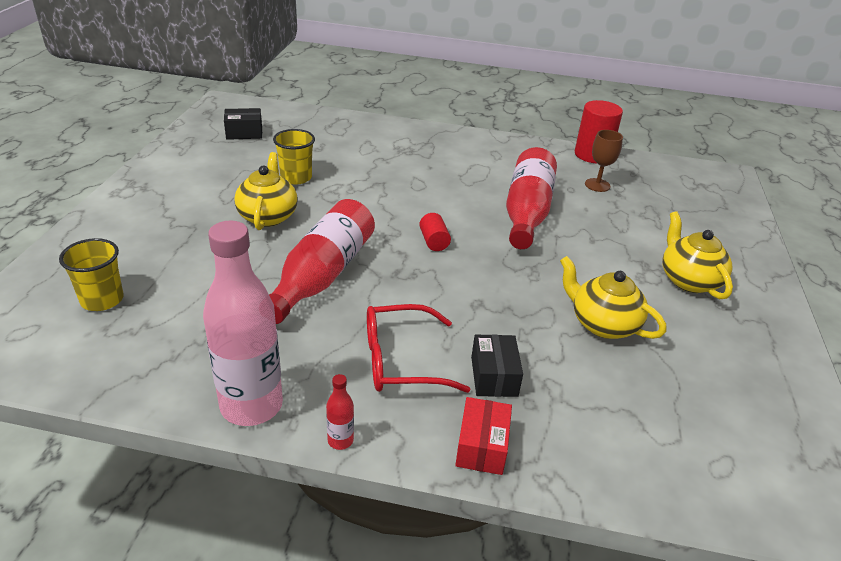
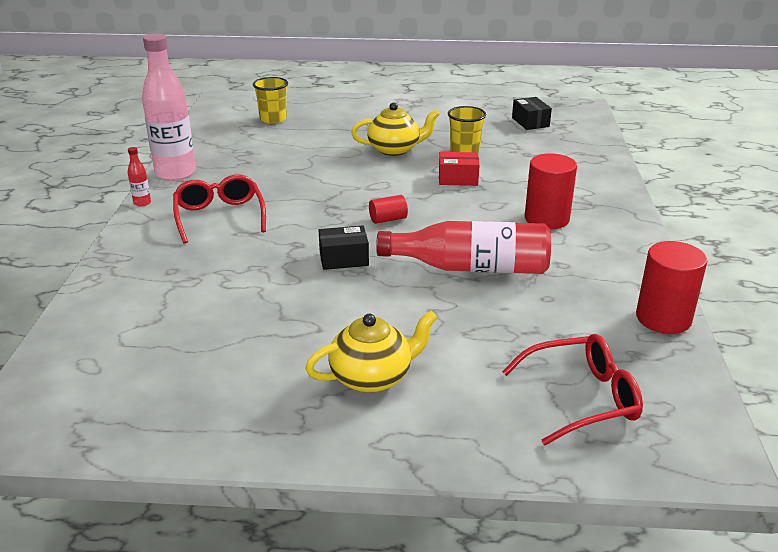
camera: 85 degrees right, 5 degrees down
red bottle [269,199,375,324] -> none
red box [455,397,512,475] -> red box moved to [439,152,480,186]
black box [471,335,523,397] -> black box moved to [319,226,369,270]
yellow teapot [560,256,666,339] -> none
brown goblet [585,130,623,192] -> none
none -> red glasses [502,334,643,445]
none -> red cylinder [525,153,577,229]

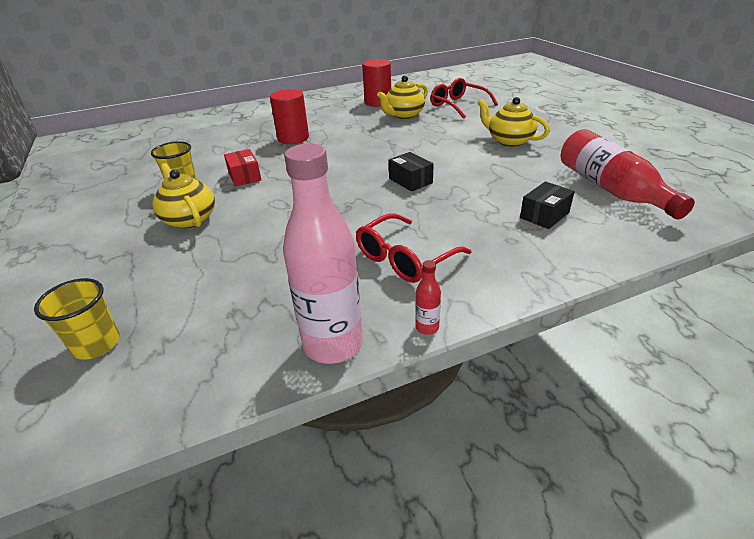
camera: 115 degrees left, 5 degrees up
red cylinder [369,195,408,224] -> none
red bottle [376,221,551,274] -> red bottle moved to [561,129,695,219]
black box [512,97,552,130] -> black box moved to [520,181,575,229]
none -> yellow teapot [377,76,428,119]

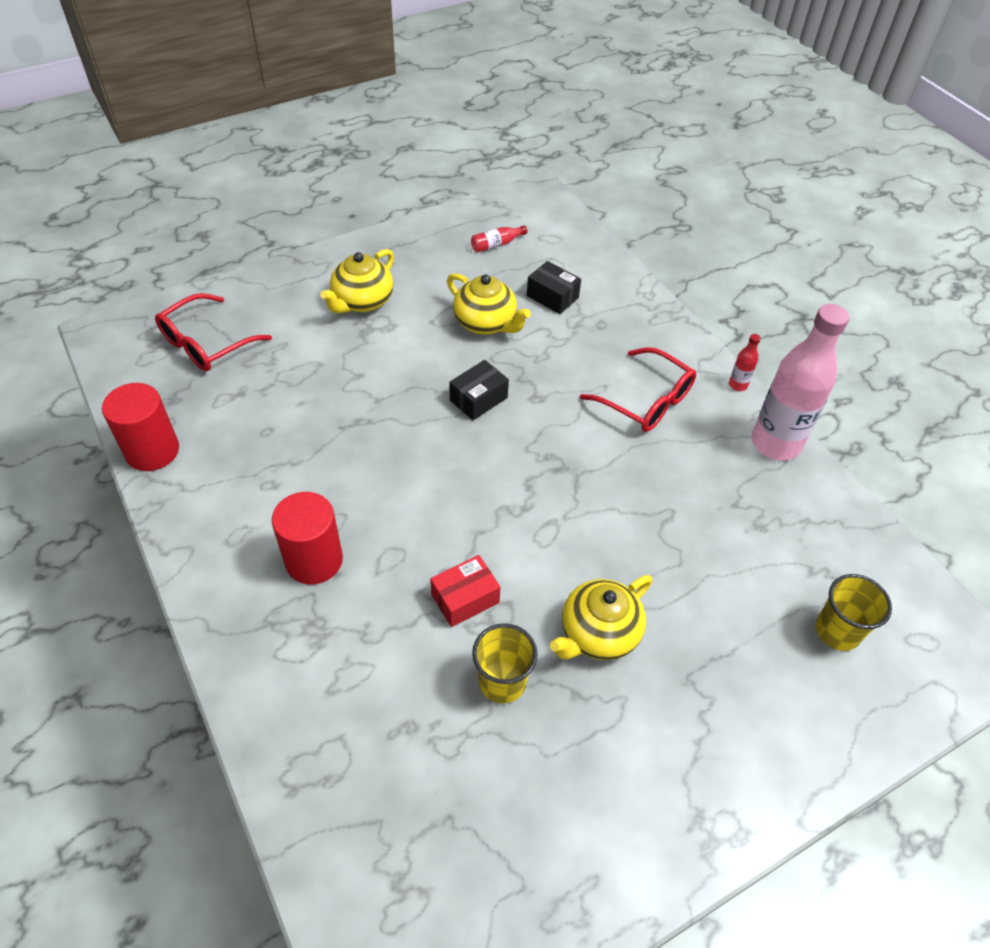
camera: 100 degrees left, 15 degrees up
yellow teapot [377,76,428,119] -> yellow teapot moved to [447,273,531,335]
red bottle [561,129,695,219] -> red bottle [471,225,528,252], size x0.40

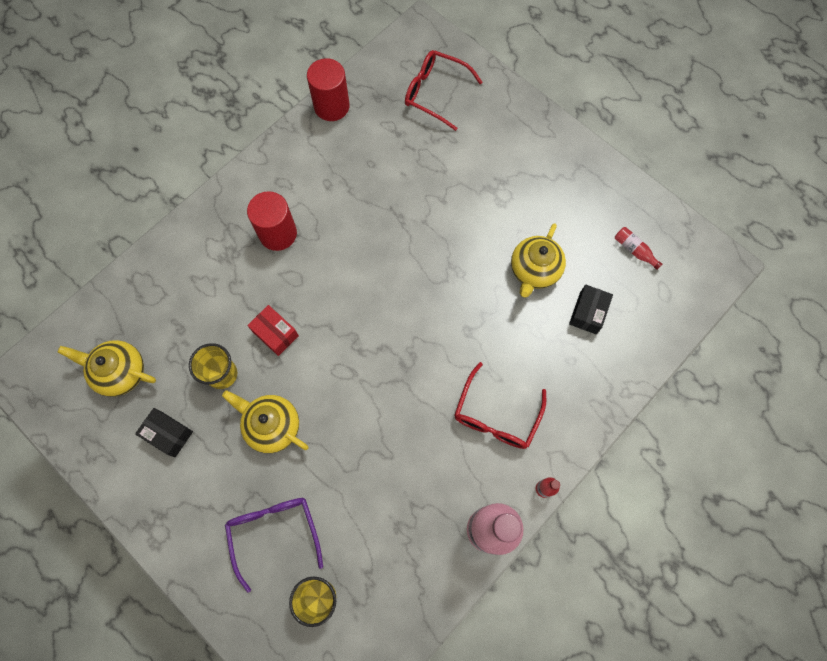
camera: 75 degrees right, 20 degrees up
yellow teapot [320,249,394,314] -> yellow teapot moved to [57,340,156,397]
black box [449,360,509,420] -> black box moved to [135,408,193,457]
none -> purple glasses [225,498,323,592]

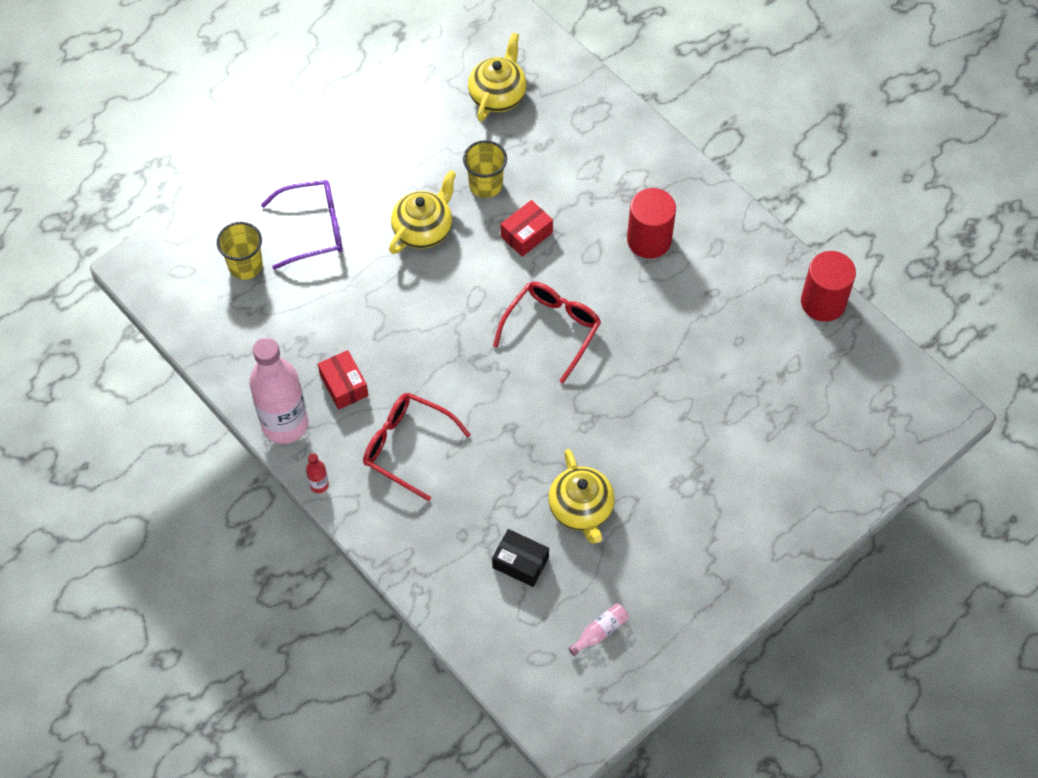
camera: 95 degrees right, 10 degrees down
black box [135,408,193,457] -> none
red glasses [405,50,483,131] -> red glasses moved to [493,282,601,383]
yellow teapot [511,223,566,298] -> yellow teapot turned 135 degrees counterclockwise [548,449,615,544]
red bottle [615,227,663,270] -> pink bottle [568,603,629,656]
none -> red box [318,350,369,410]

